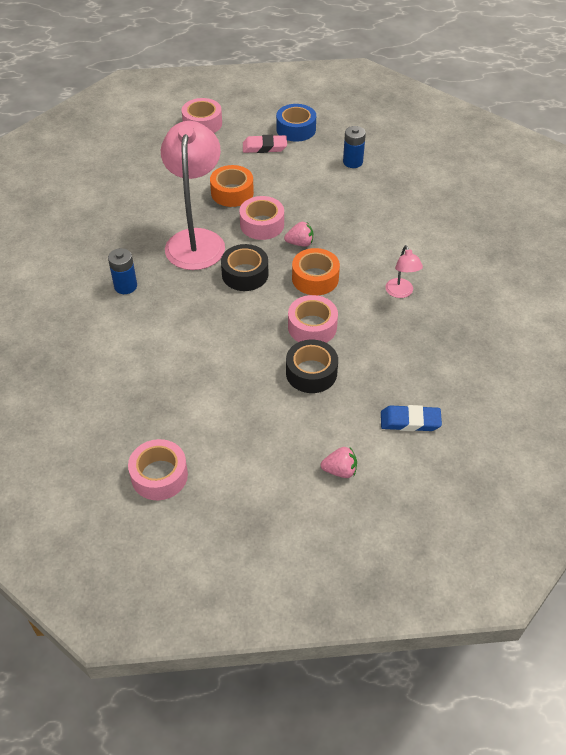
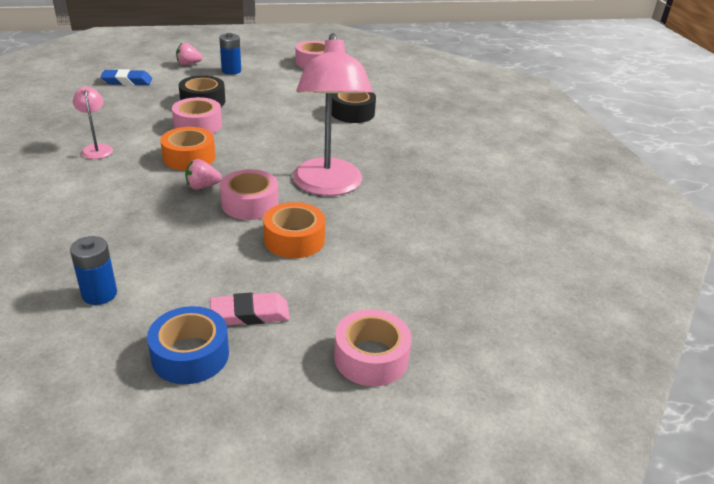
camera: 170 degrees right, 15 degrees down
blue battery [108,248,137,294] -> blue battery moved to [219,33,241,75]
black tape [221,244,268,291] -> black tape moved to [332,92,376,123]

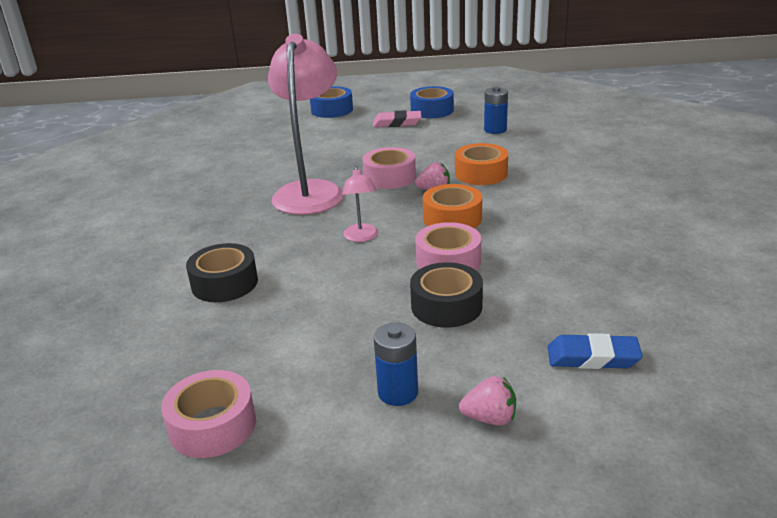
camera: 165 degrees left, 5 degrees down
pink lamp [73,86,113,159] -> pink lamp moved to [342,166,378,242]
orange tape [263,202,325,258] -> orange tape moved to [455,143,508,185]
pink tape [334,309,412,386] -> blue tape [310,86,353,118]

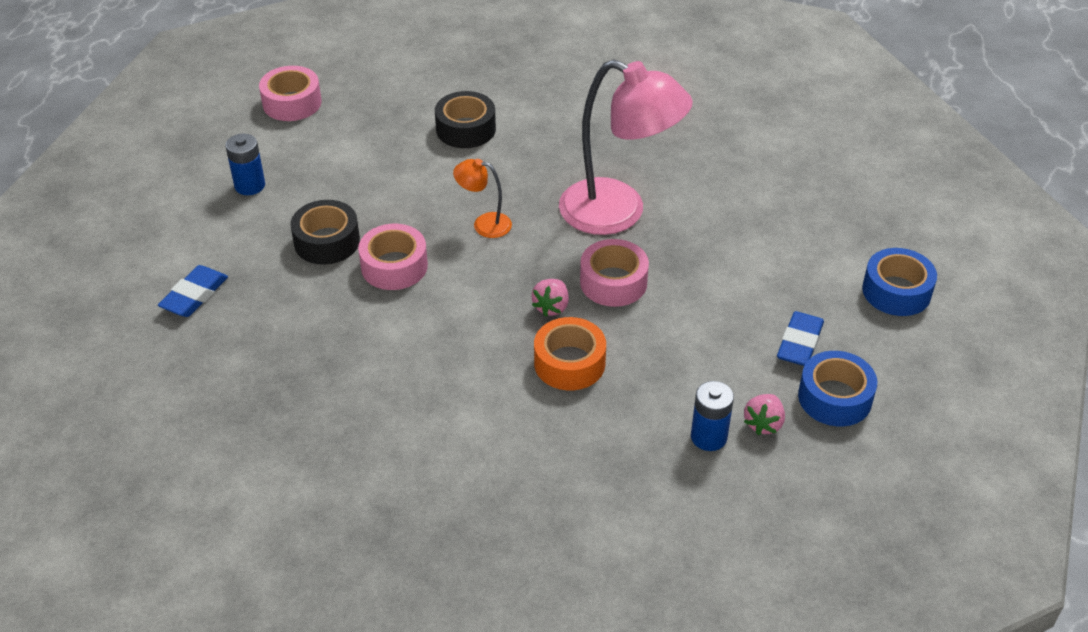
camera: 110 degrees right, 15 degrees up
pink lamp [342,166,378,242] -> orange lamp [453,159,512,238]
pink eraser [373,110,422,127] -> blue eraser [777,311,824,366]
orange tape [423,184,482,228] -> none
pink strawberry [459,376,516,426] -> pink strawberry moved to [744,394,785,435]

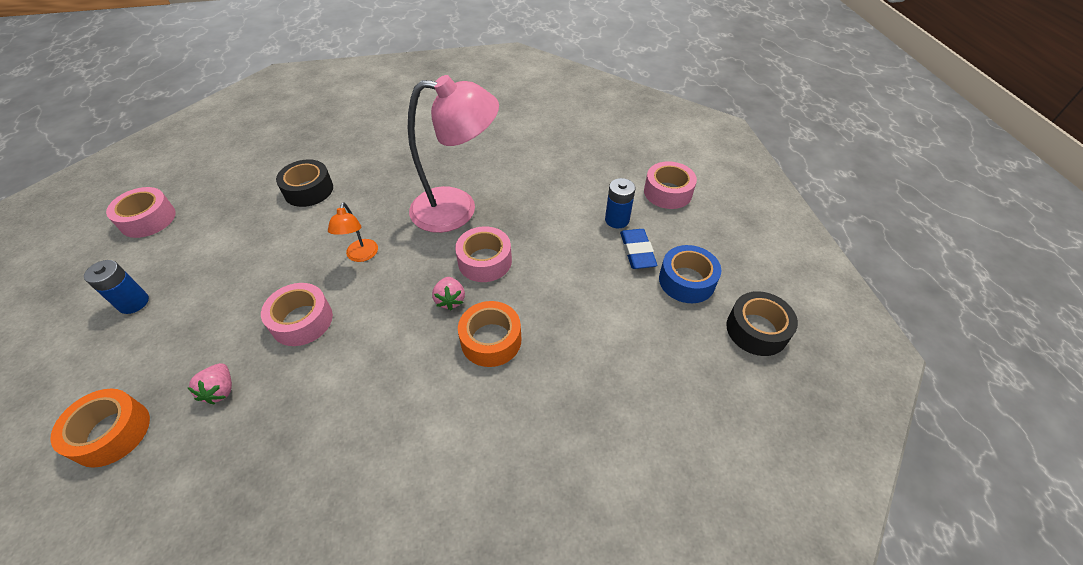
camera: 30 degrees left, 5 degrees up
blue eraser [158,265,228,317] -> orange tape [50,389,150,468]
black tape [291,200,360,265] -> black tape moved to [726,291,798,356]
orange lamp [453,159,512,238] -> orange lamp turned 75 degrees counterclockwise [328,203,378,262]
blue battery [691,381,734,451] -> blue battery moved to [605,178,635,228]
pink strawberry [744,394,785,435] -> pink strawberry moved to [188,363,232,404]
blue tape [862,248,937,316] -> pink tape [644,161,697,209]

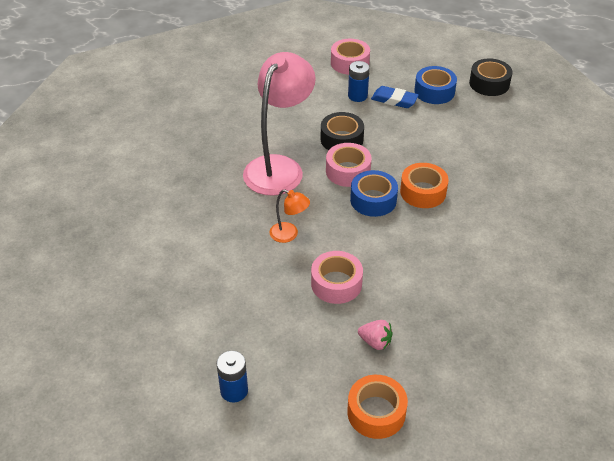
camera: 60 degrees left, 5 degrees down
pink tape [106,187,176,238] -> none
black tape [276,159,333,207] -> black tape moved to [321,112,364,150]
pink strawberry [432,277,465,310] -> blue tape [350,170,398,217]

